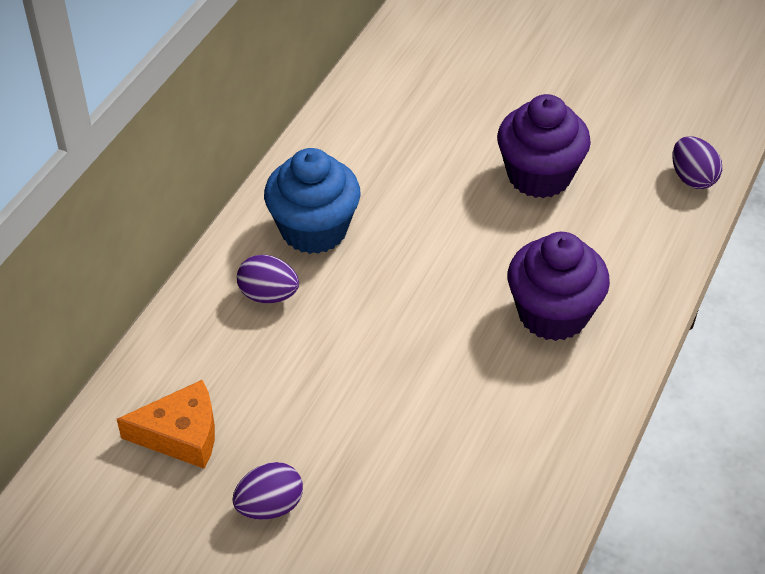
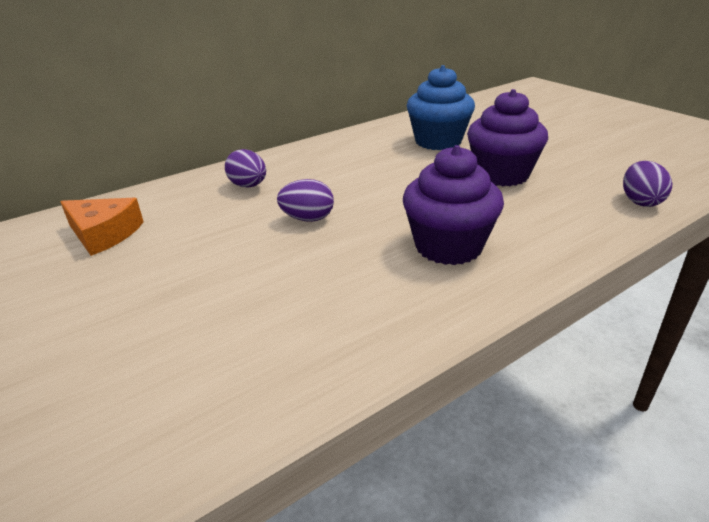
camera: 30 degrees right, 15 degrees down
purple egg [232,462,303,520] -> purple egg moved to [277,179,334,222]
blue cupcake [264,148,361,254] -> blue cupcake moved to [407,65,475,150]

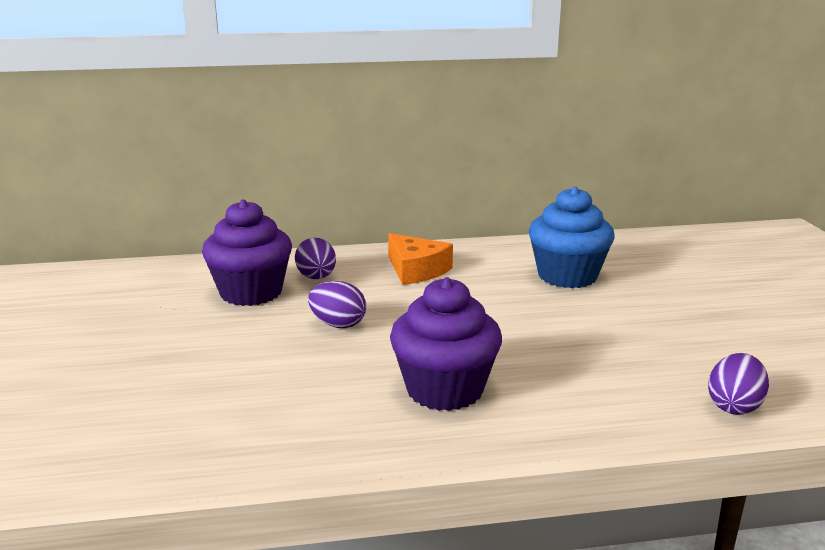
camera: 25 degrees right, 10 degrees down
orange cheese [60,198,144,256] -> orange cheese moved to [388,233,453,285]
purple cupcake [467,89,548,186] -> purple cupcake moved to [202,199,292,306]

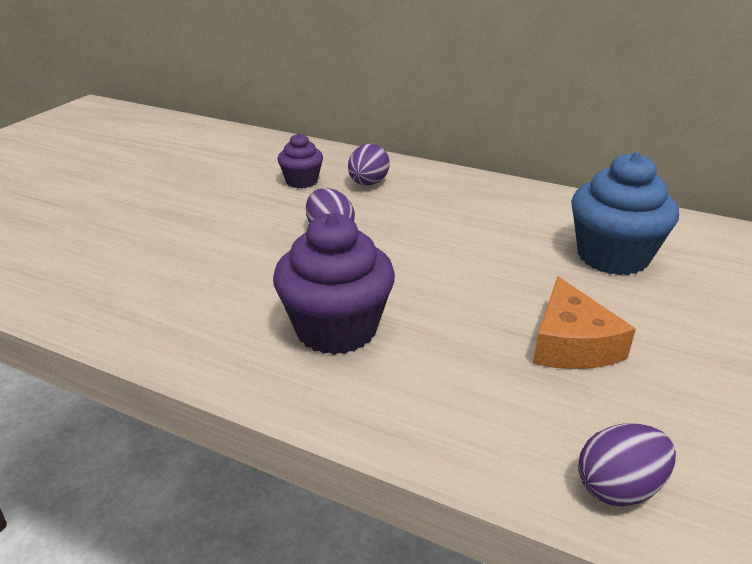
camera: 35 degrees right, 10 degrees up
purple cupcake [202,199,292,306] -> purple cupcake [278,133,323,188], size x0.55
orange cheese [388,233,453,285] -> orange cheese moved to [533,276,636,369]

